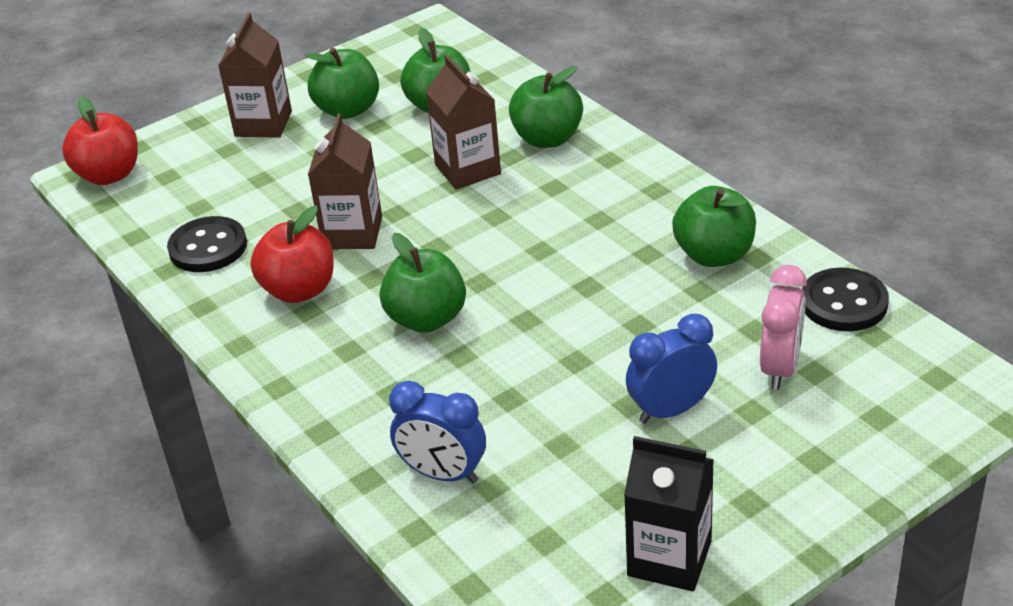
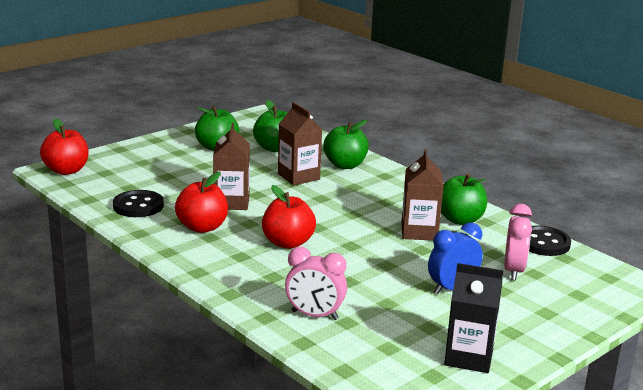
camera: 10 degrees left, 15 degrees down
brown carton [218,13,292,138] -> brown carton moved to [401,149,444,241]
green apple [380,233,466,333] -> red apple [262,185,316,249]
blue clock [389,381,486,484] -> pink clock [285,247,347,320]

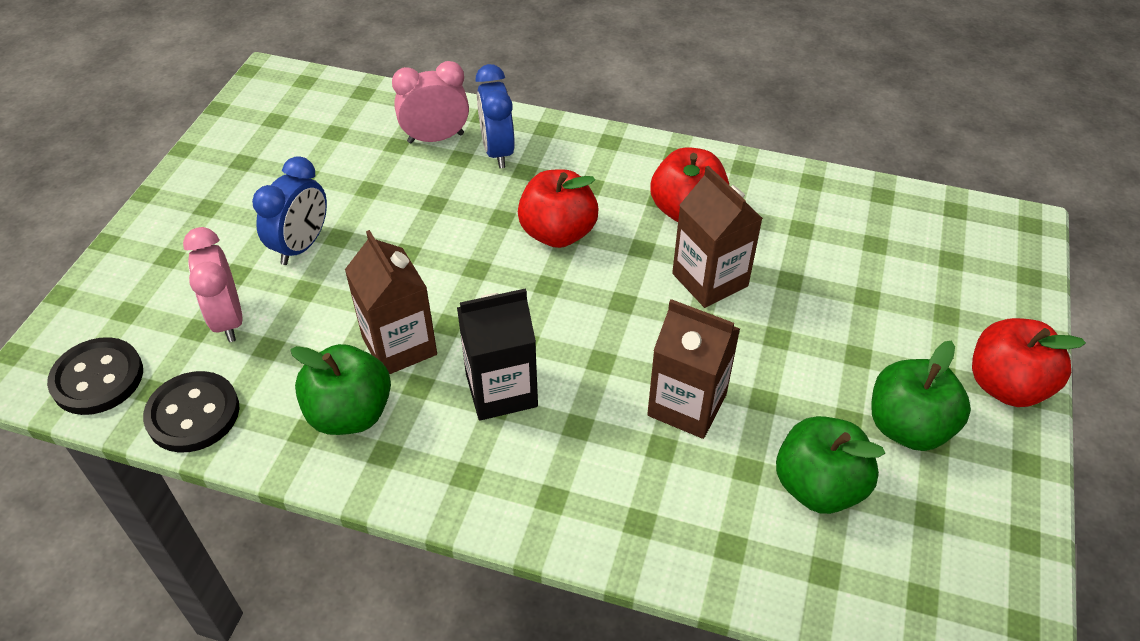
camera: 150 degrees right, 25 degrees up
red apple [40,119,89,175] -> red apple moved to [972,318,1086,407]
black button [113,190,164,217] -> black button moved to [47,337,143,415]
green apple [323,120,369,169] -> none
black carton [444,263,503,373] -> black carton moved to [457,288,538,421]
none -> blue clock [475,64,515,168]

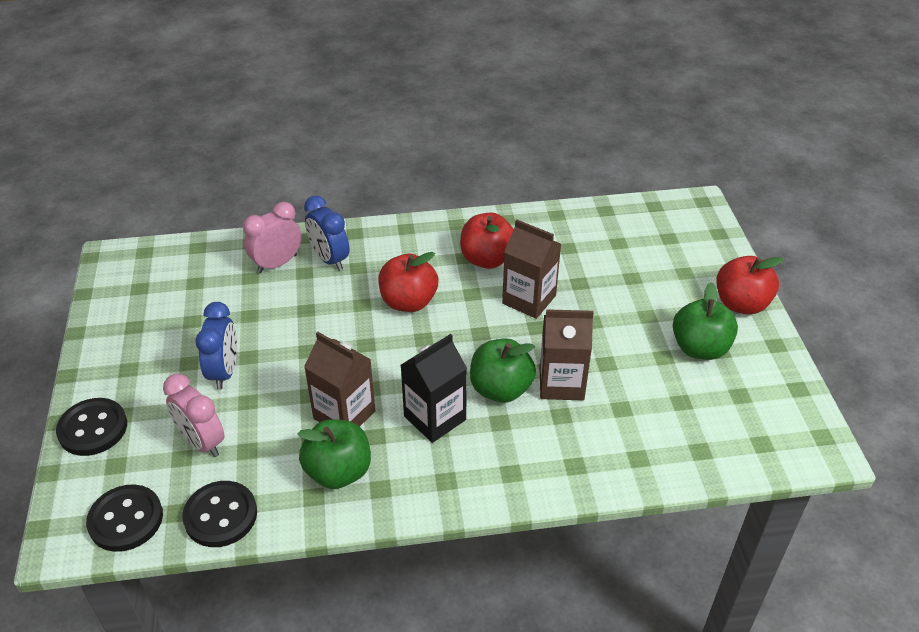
camera: 25 degrees left, 5 degrees down
green apple [776,416,885,514] -> green apple moved to [470,338,536,402]
none -> black button [56,398,127,456]

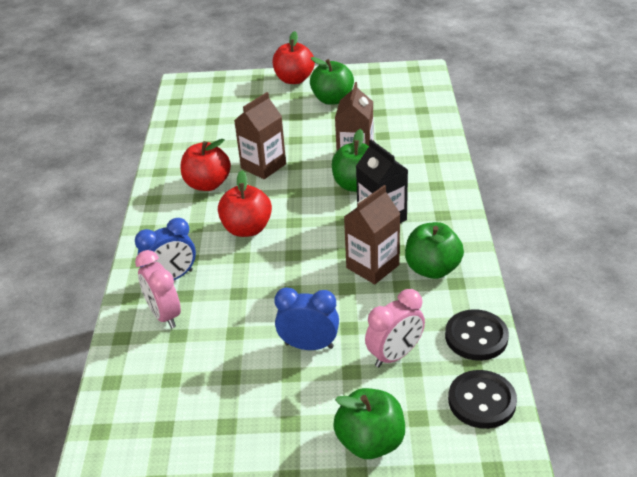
camera: 80 degrees left, 5 degrees down
black button [56,398,127,456] -> green apple [333,388,405,459]

